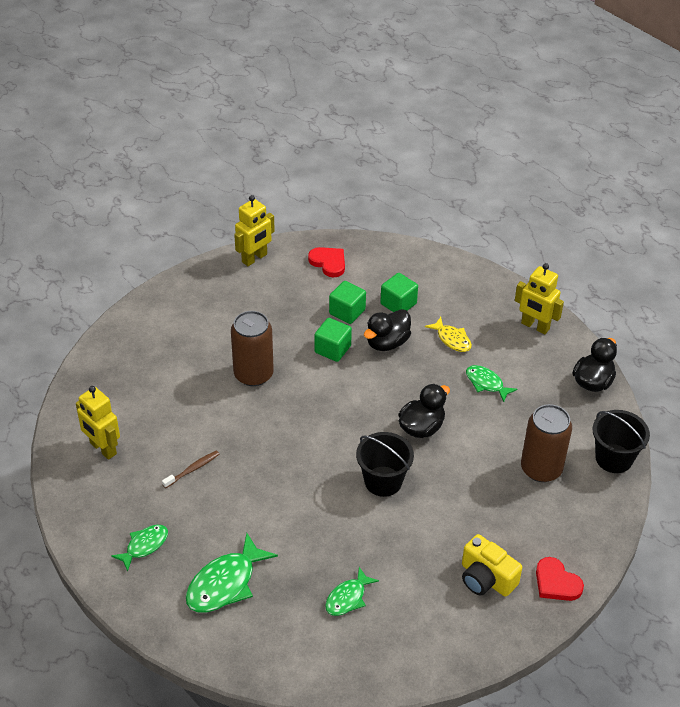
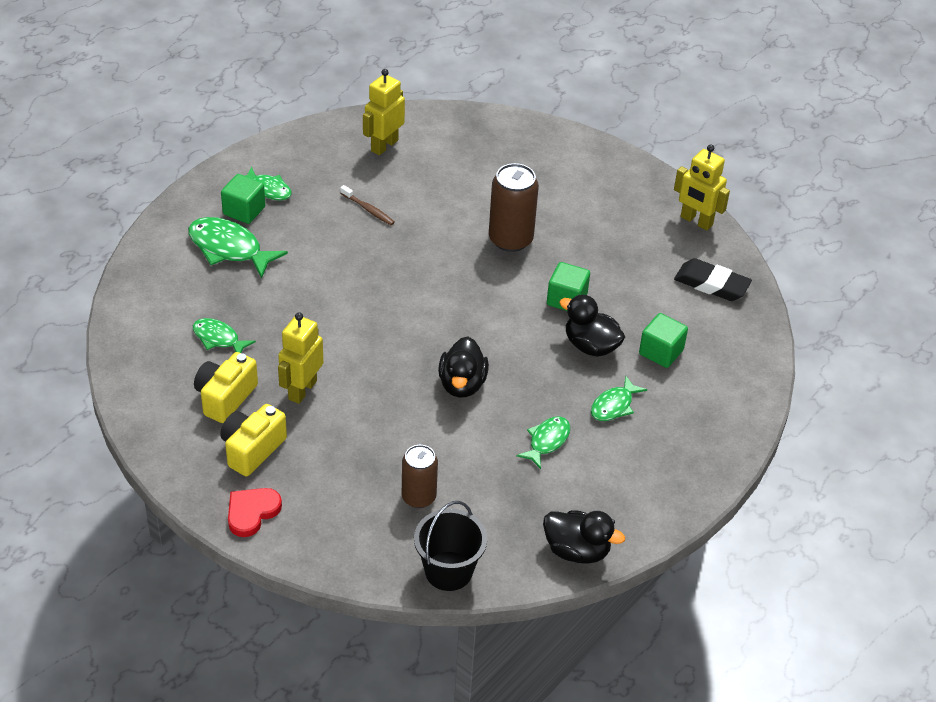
camera: 80 degrees right, 0 degrees up
red heart [308,247,345,277] -> black eraser [674,258,752,301]
green cube [329,281,366,324] -> green cube moved to [221,174,265,224]
black bucket [356,432,414,497] -> none
black duck [398,384,450,438] -> black duck turned 60 degrees clockwise [438,337,489,398]
yellow fish [425,317,472,352] -> green fish [591,375,647,421]
yellow robot [515,263,564,334] -> yellow robot moved to [278,312,324,404]
brown can [521,404,572,482] -> brown can [402,445,438,508], size x0.67
none -> yellow camera [194,352,258,423]

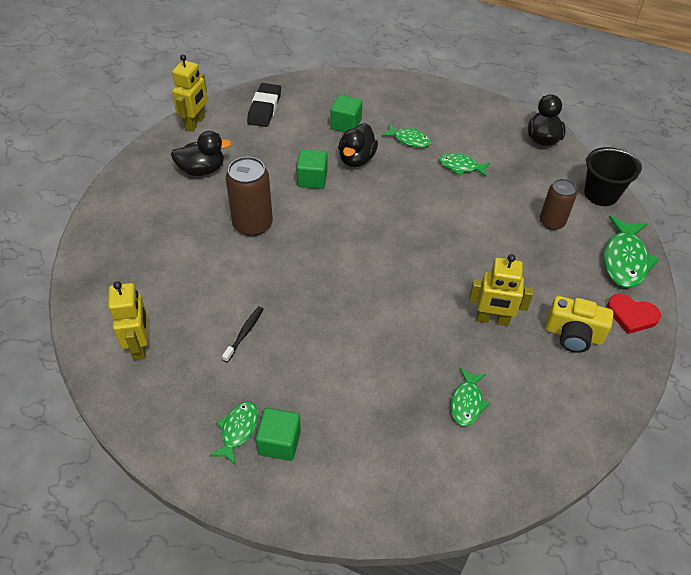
camera: 105 degrees left, 5 degrees up
green fish [188,217,288,279] -> green fish moved to [604,216,659,288]
yellow camera [194,352,258,423] -> none
brown toothbrush [340,185,395,225] -> black toothbrush [222,307,263,362]
yellow robot [363,69,405,155] -> yellow robot turned 120 degrees counterclockwise [108,281,148,360]
black duck [438,337,489,398] -> black duck moved to [171,131,231,176]

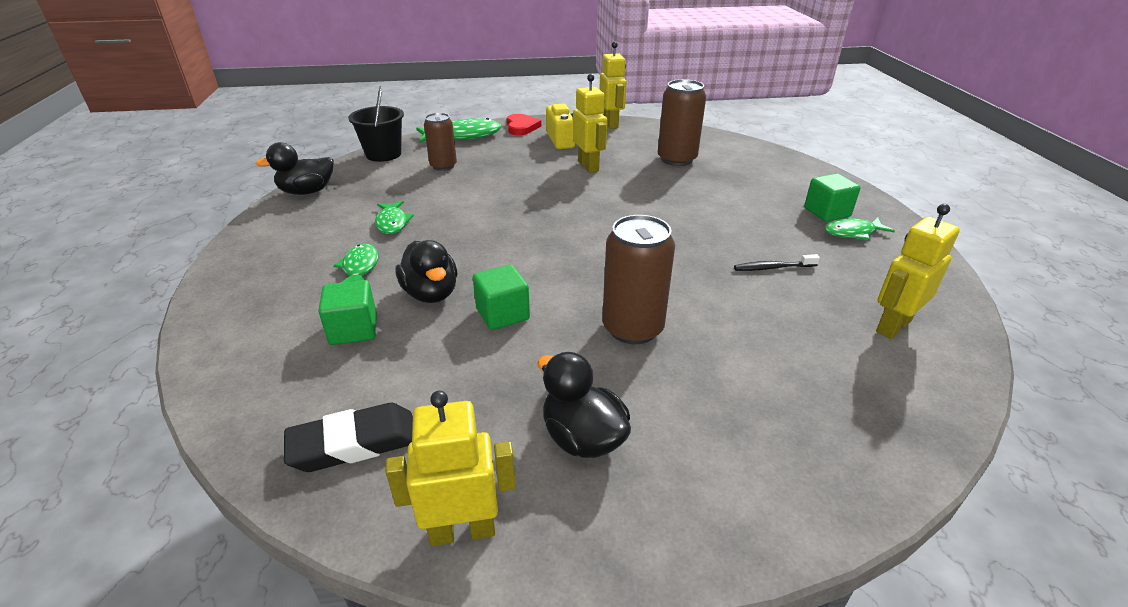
camera: 120 degrees left, 15 degrees down
black duck [338,123,378,167] -> black duck turned 75 degrees clockwise [396,240,457,303]
green fish [450,368,490,426] -> brown can [658,79,706,166]
none -> yellow robot [599,42,627,129]

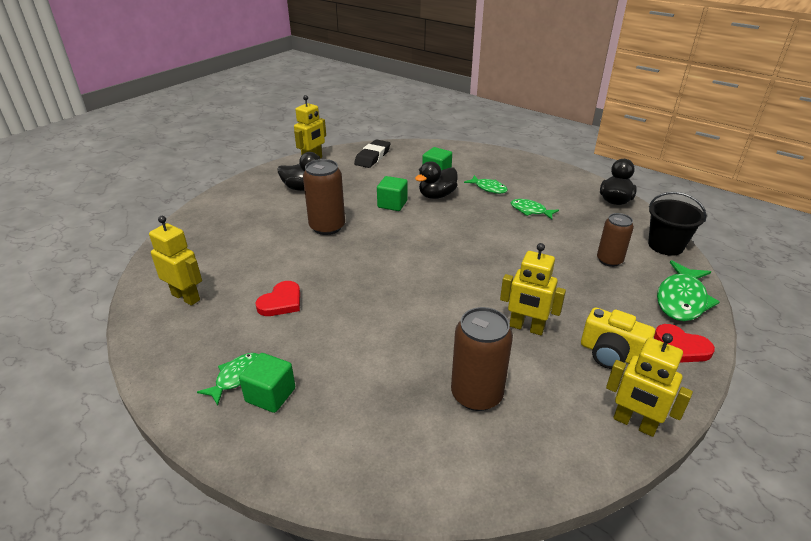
camera: 135 degrees right, 0 degrees up
black duck [396,240,457,303] -> black duck turned 60 degrees counterclockwise [415,161,458,199]
black toothbrush [734,254,820,271] -> red heart [255,281,300,316]
yellow robot [876,204,960,339] -> yellow robot turned 60 degrees counterclockwise [149,216,202,306]

